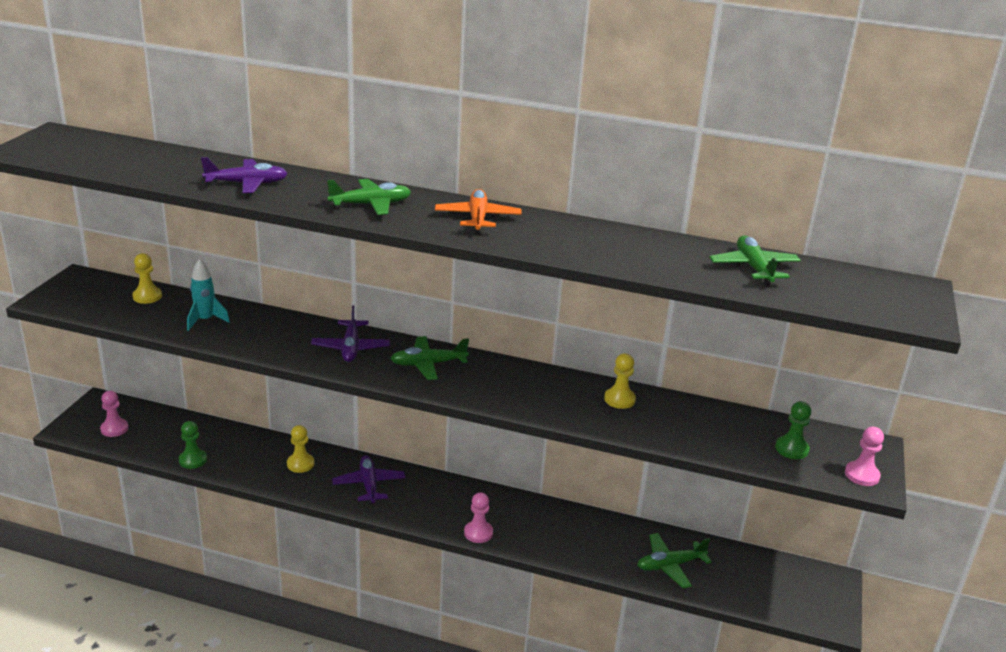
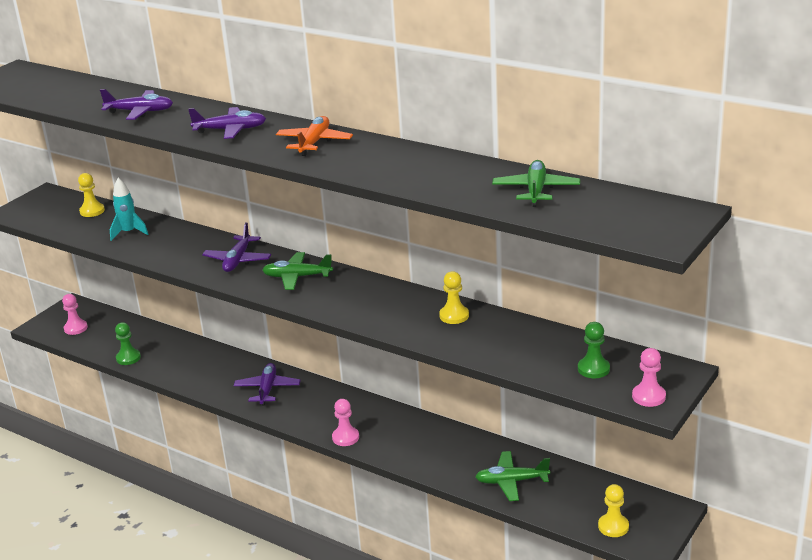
camera: 20 degrees right, 0 degrees up
yellow pawn [287,425,314,473] -> yellow pawn moved to [598,484,629,537]
green plane [327,179,411,215] -> purple plane [188,107,266,139]

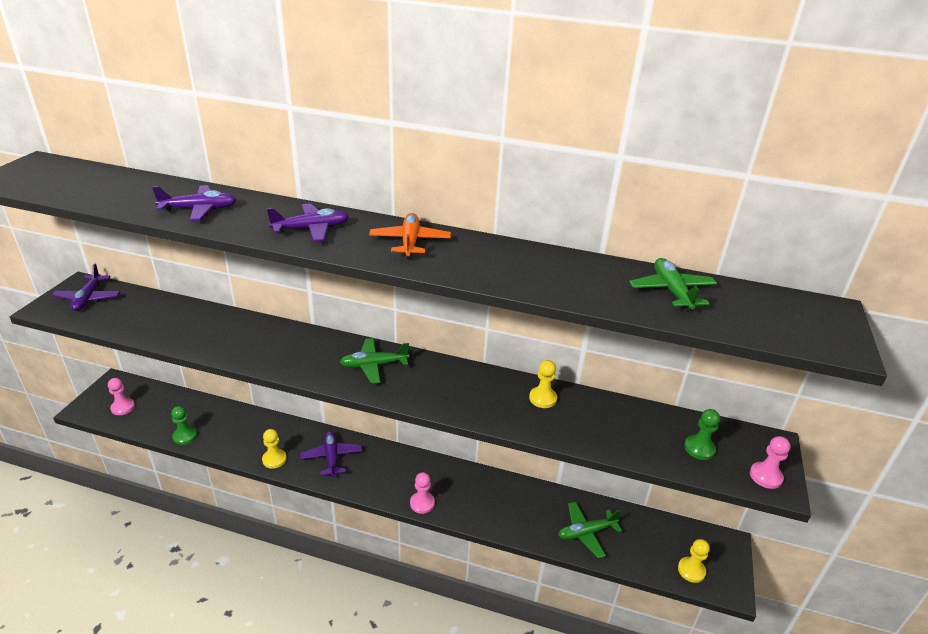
camera: 20 degrees left, 5 degrees up
yellow pawn [78,173,105,217] -> yellow pawn moved to [262,429,287,469]
turquoise rocket [110,178,148,241] -> none
purple plane [202,222,271,272] -> purple plane moved to [52,263,120,311]

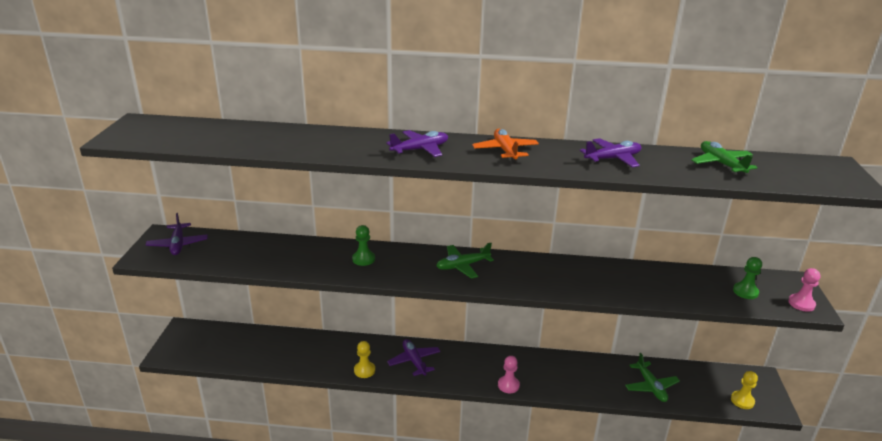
camera: 10 degrees left, 5 degrees down
pink pawn [108,378,135,415] -> none
purple plane [152,185,237,221] -> purple plane moved to [580,138,641,167]
green pawn [171,406,197,445] -> green pawn moved to [352,225,375,266]
yellow pawn [529,360,557,408] -> none
green plane [558,502,622,558] -> green plane turned 75 degrees counterclockwise [625,353,680,402]

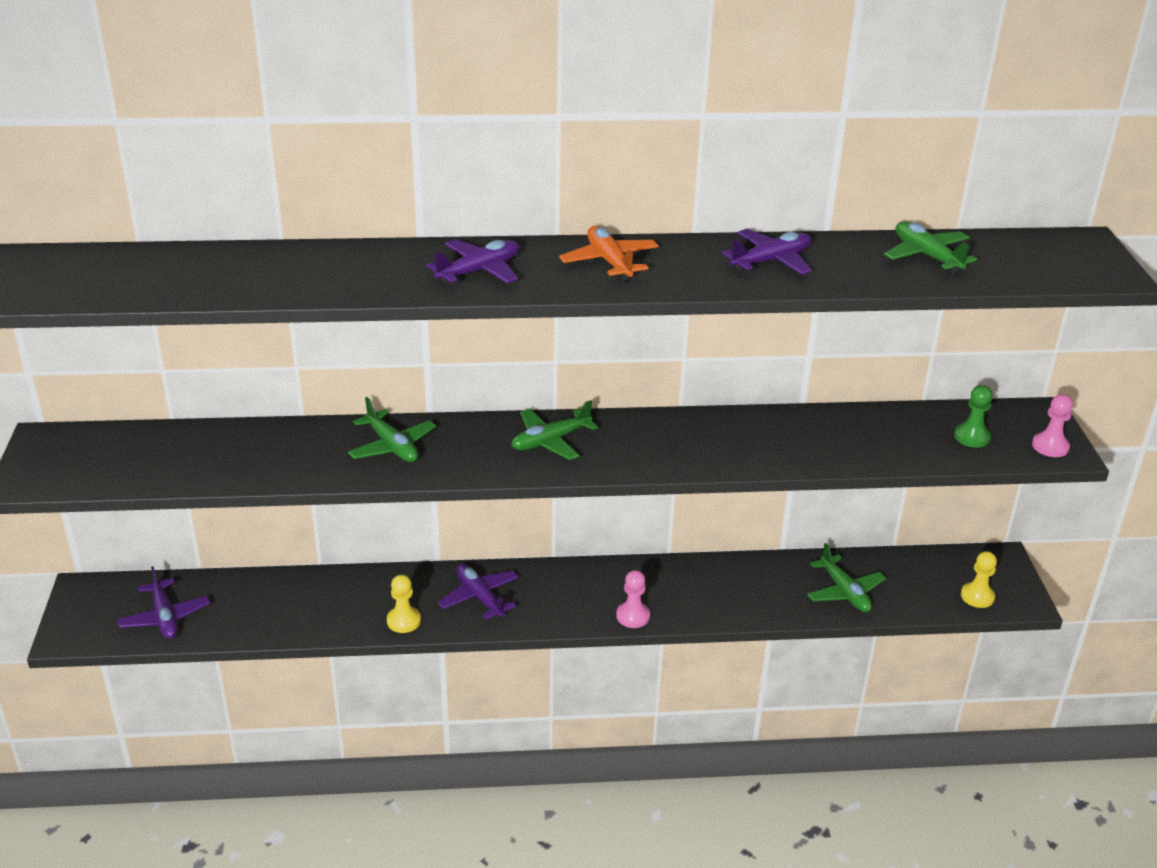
camera: 10 degrees left, 5 degrees up
purple plane [146,213,208,255] -> purple plane moved to [117,566,210,639]
green pawn [352,225,375,266] -> green plane [348,397,436,462]

